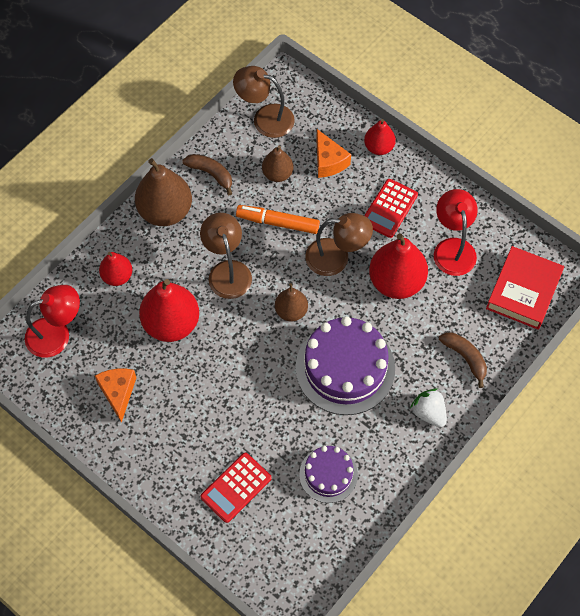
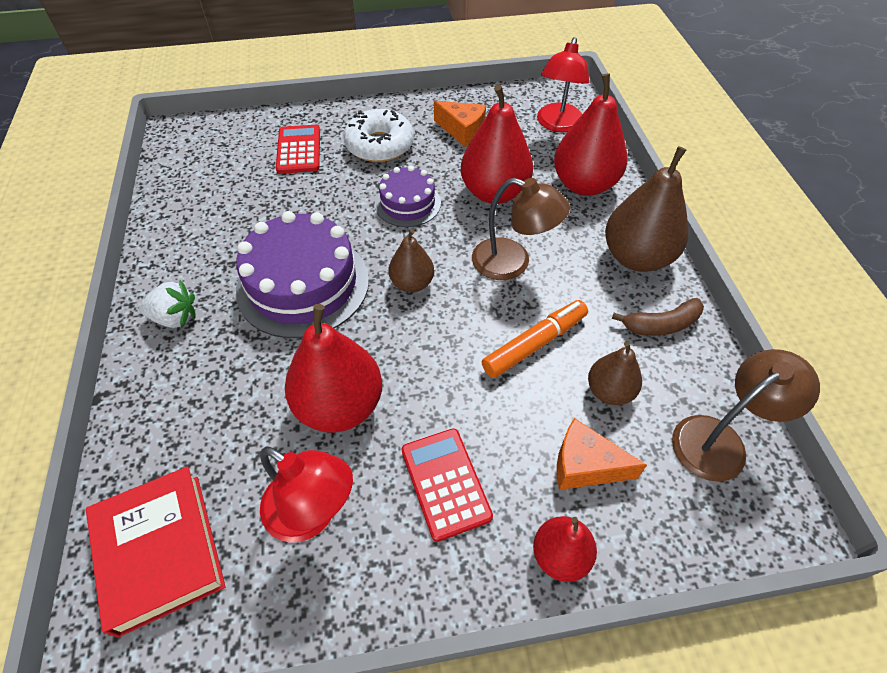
camera: 130 degrees right, 10 degrees down
red pear [99,252,132,286] -> red pear [554,73,627,196], size x1.76
purple cake [299,446,358,503] -> purple cake moved to [375,165,441,227]
brown lamp [305,213,373,276] -> none
brown banana [439,332,487,388] -> none
none -> white donut [343,109,414,162]

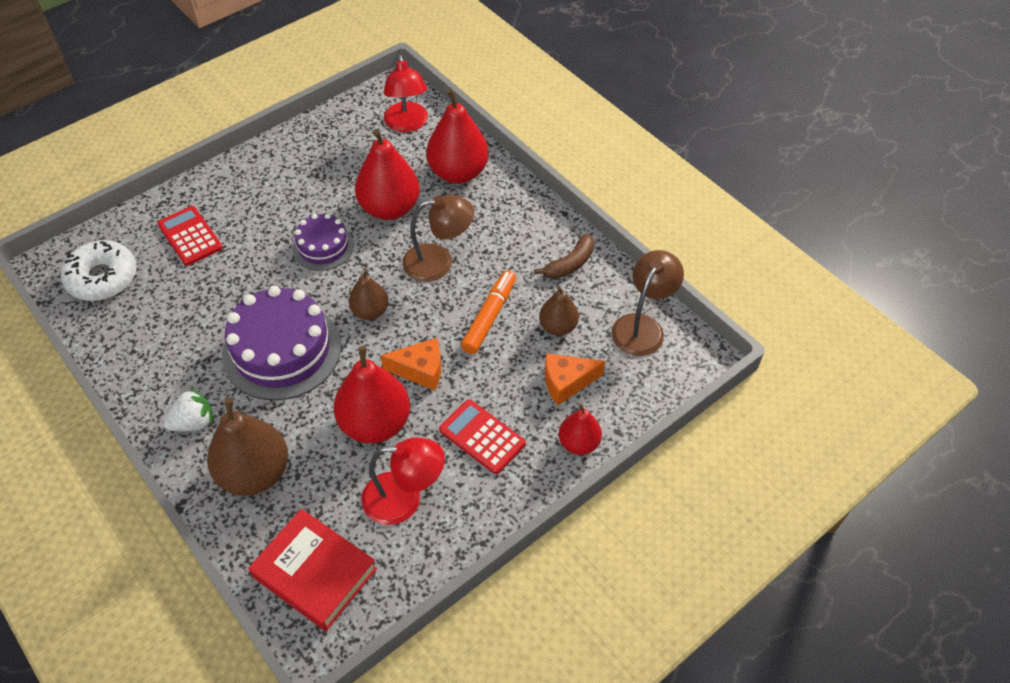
camera: 30 degrees left, 0 degrees up
white donut [343,109,414,162] -> white donut moved to [61,240,137,301]
orange cheese [434,101,486,147] -> orange cheese moved to [381,338,441,390]
brown pear [605,146,689,272] -> brown pear moved to [207,398,288,496]

